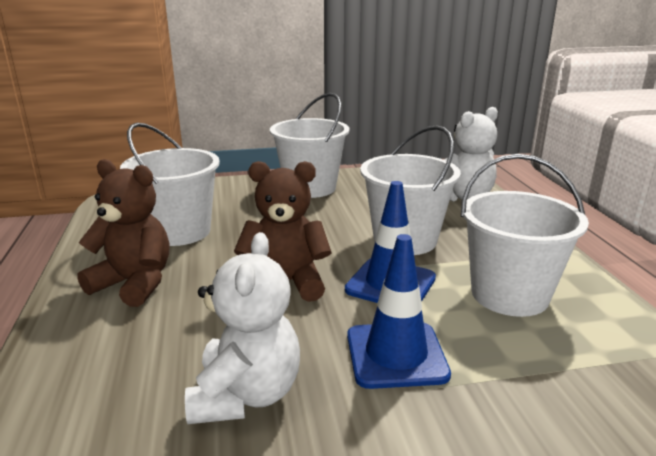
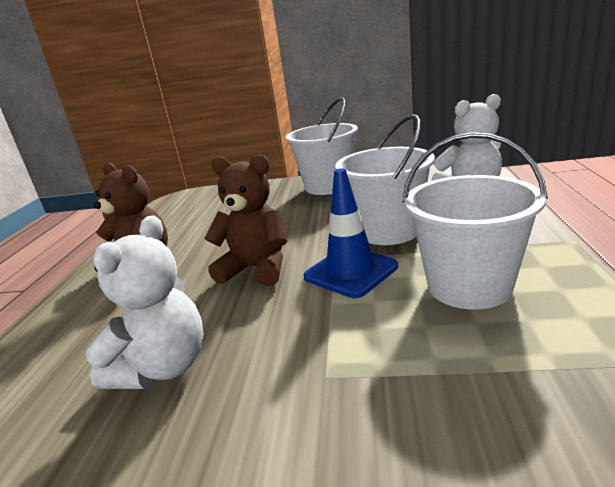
camera: 20 degrees right, 0 degrees up
white bucket [120,123,220,246] -> none
blue traffic cone [347,234,451,389] -> none

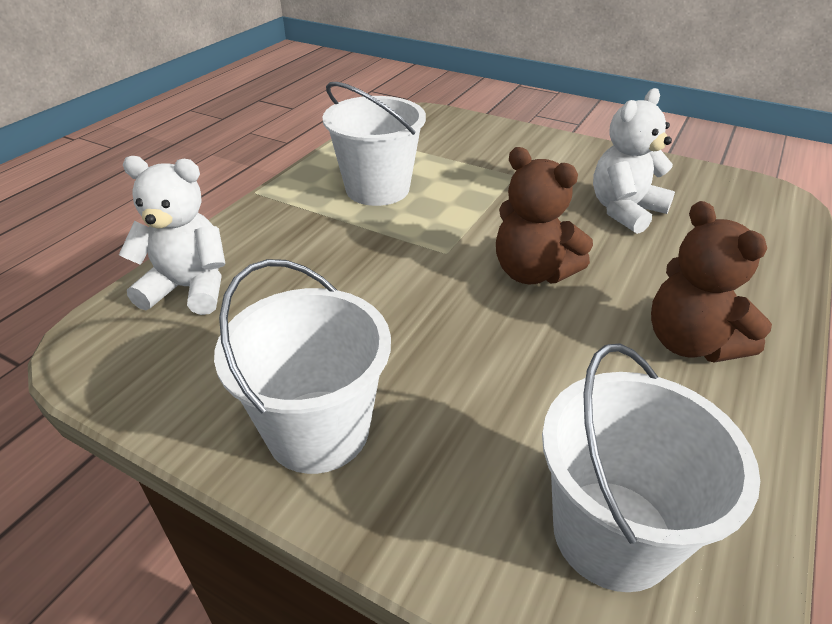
camera: 160 degrees left, 15 degrees up
blue traffic cone [304,168,398,298] -> none
white bucket [335,114,435,245] -> white bucket moved to [542,344,760,592]

